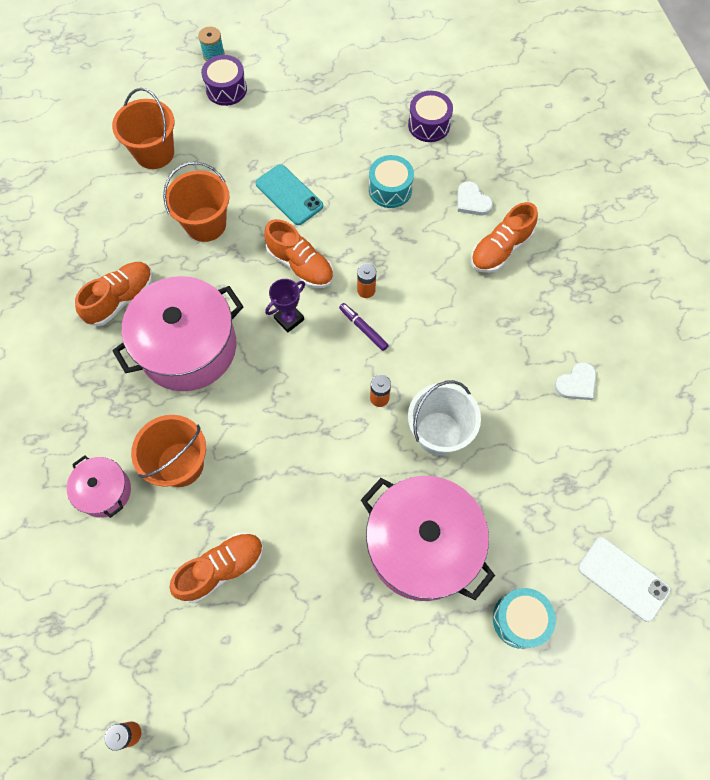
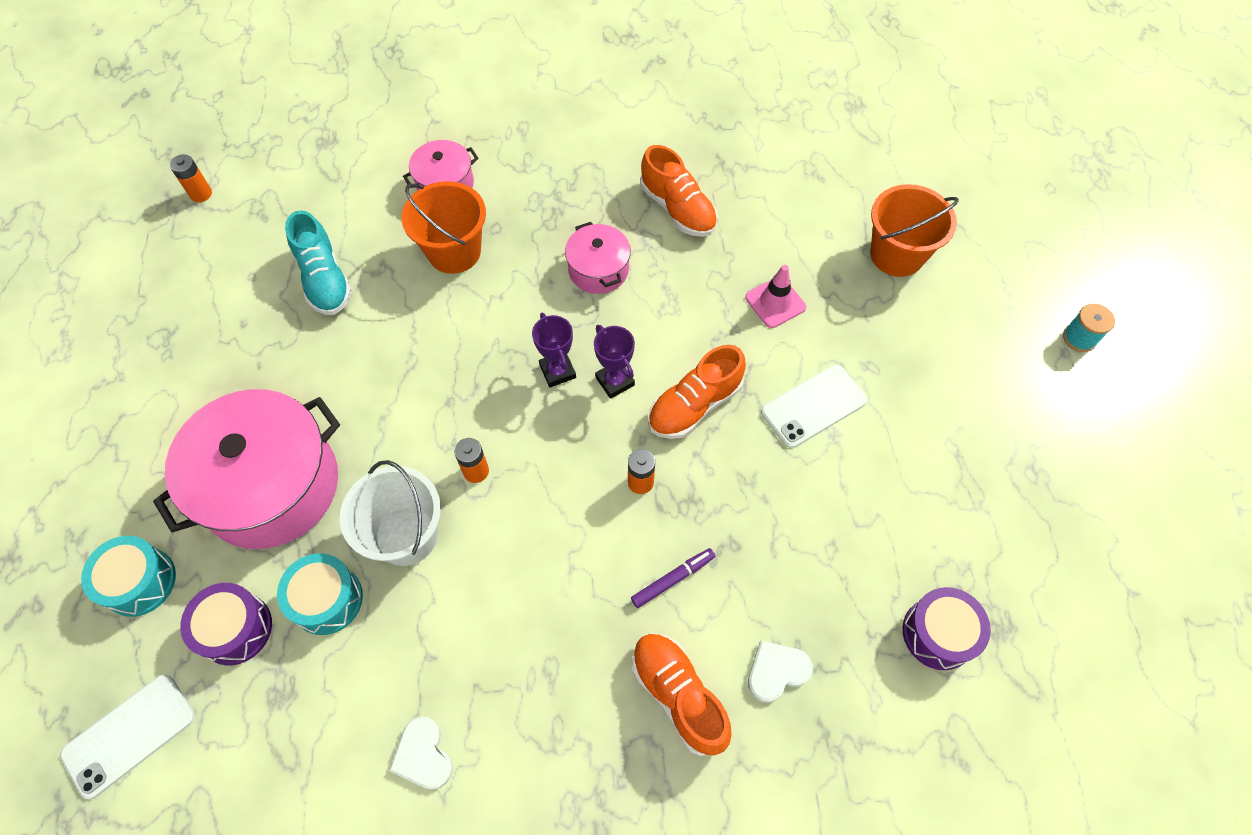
camera: 100 degrees right, 5 degrees down
pink pot [112,276,243,391] -> pink pot [565,222,631,294], size x0.50
orange bucket [163,162,230,242] -> pink traffic cone [745,265,806,328]
orange shoe [169,533,264,603] -> turquoise shoe [285,210,352,315]
purple drum [201,55,247,106] -> purple drum moved to [180,583,272,665]
turquoise phone [255,164,323,225] -> white phone [761,365,867,448]
purple marker [339,303,389,351] -> purple marker moved to [631,548,715,608]
turquoise drum [369,155,414,208] -> turquoise drum moved to [277,553,363,635]
none -> purple trophy [532,313,576,387]

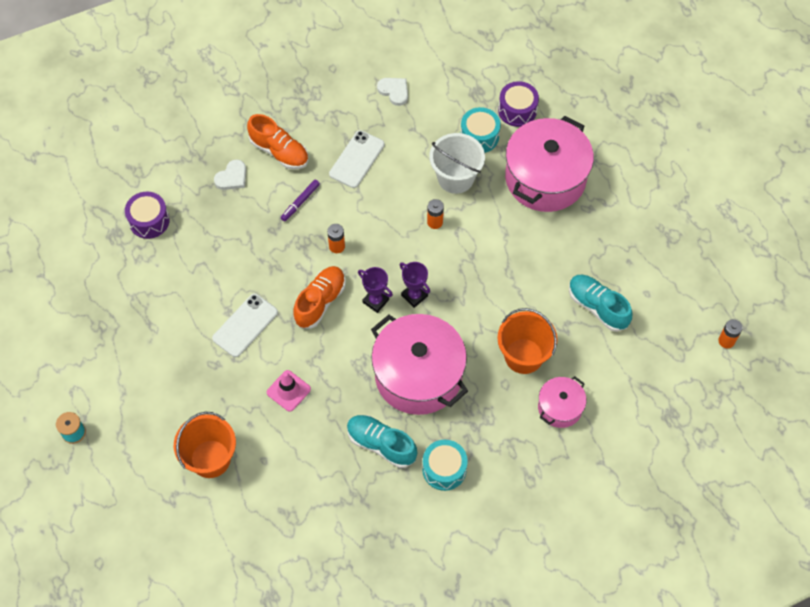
camera: 160 degrees right, 0 degrees up
white phone [60,674,195,799] -> white phone moved to [329,130,385,188]
turquoise drum [81,536,176,617] -> turquoise drum moved to [422,440,468,491]
pink pot [565,222,631,294] -> pink pot [371,314,468,415], size x1.98
orange shoe [640,145,718,237] -> turquoise shoe [347,415,417,468]

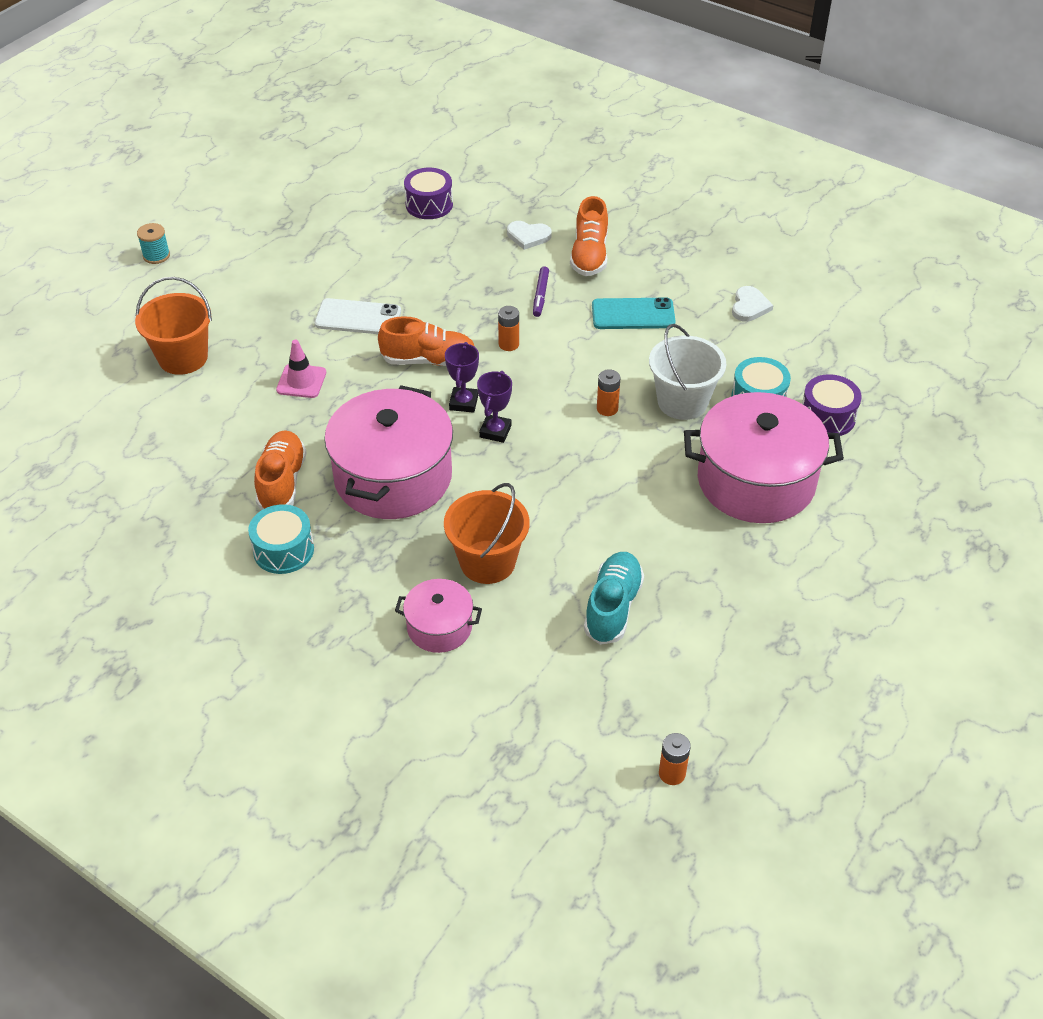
camera: 60 degrees right, 15 degrees down
purple marker [281,180,320,221] -> purple marker turned 90 degrees counterclockwise [533,266,549,317]
white phone [329,130,385,188] -> turquoise phone [592,297,676,329]
turquoise shoe [347,415,417,468] -> orange shoe [254,430,307,510]

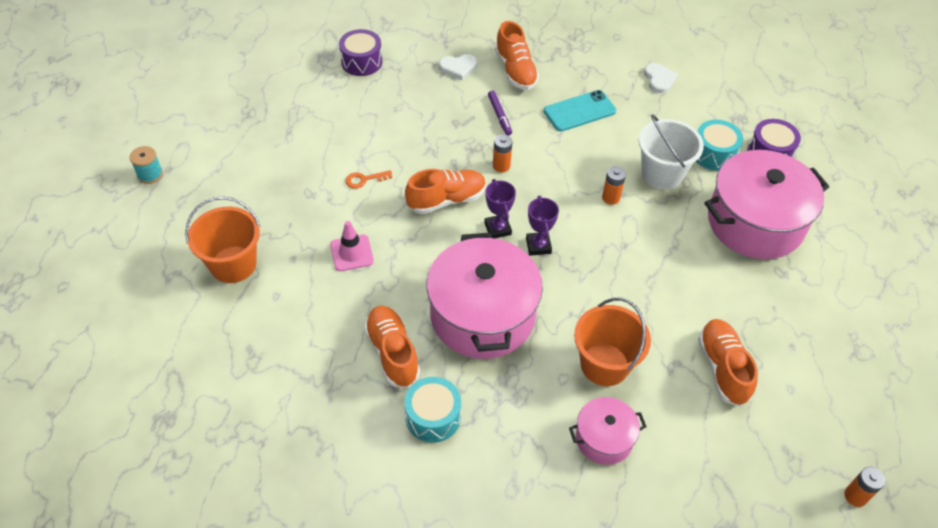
camera: 25 degrees left, 5 degrees up
white phone [314,298,401,334] -> orange key [345,170,392,189]
turquoise shoe [584,552,644,645] -> orange shoe [698,319,758,406]

